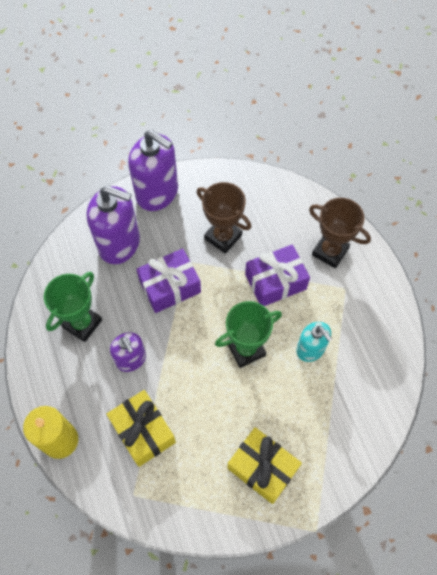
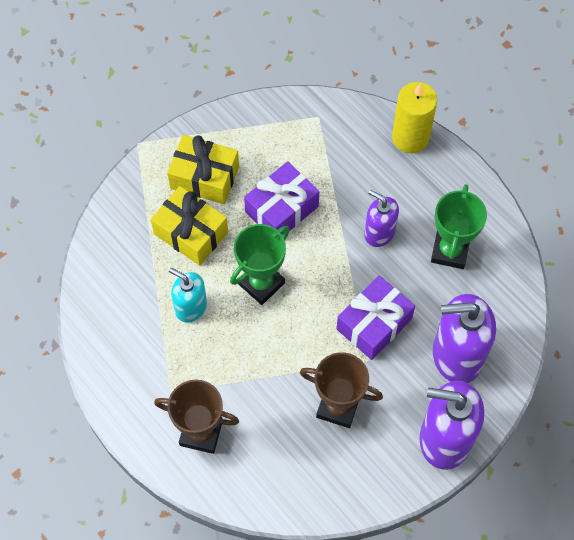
camera: 160 degrees right, 0 degrees up
yellow gift [106,390,176,467] -> yellow gift moved to [151,186,228,266]
purple gift [245,244,310,306] -> purple gift moved to [244,161,319,235]

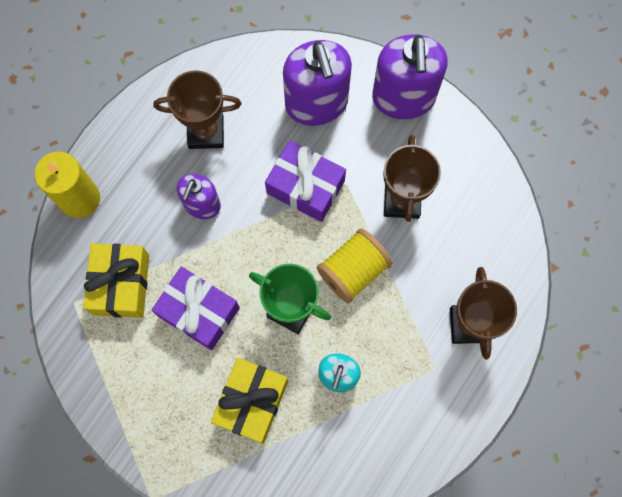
camera: 105 degrees left, 10 degrees up
yellow gift [167,135,239,204] -> yellow gift moved to [83,243,149,318]
green trophy [431,184,487,269] -> brown trophy [154,70,242,149]
none -> yellow spool [317,229,392,303]

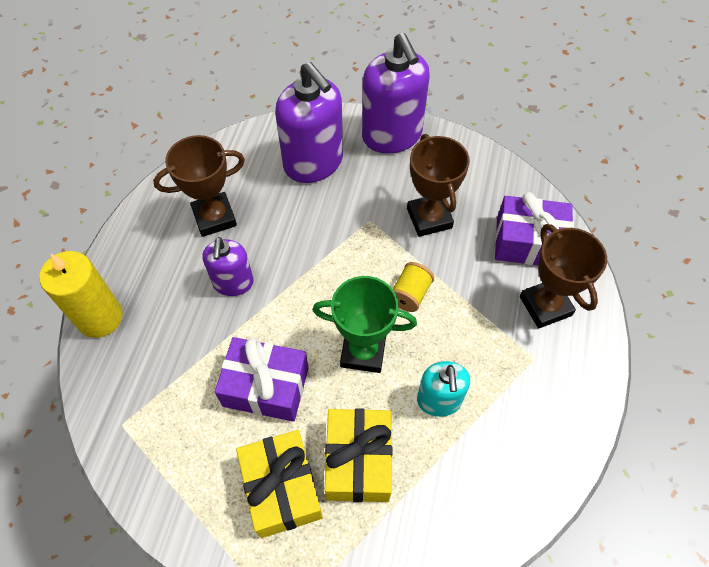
camera: 20 degrees left, 15 degrees down
yellow gift [83,243,149,318] -> yellow gift moved to [236,430,323,538]
purple gift [265,140,346,222] -> purple gift moved to [495,192,574,265]
yellow spool [317,229,392,303] -> yellow spool [393,262,434,312], size x0.62

